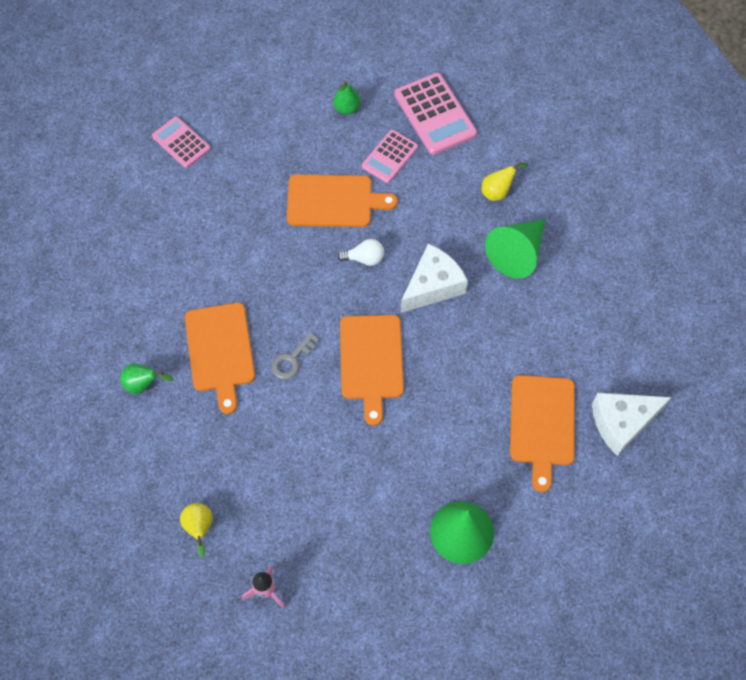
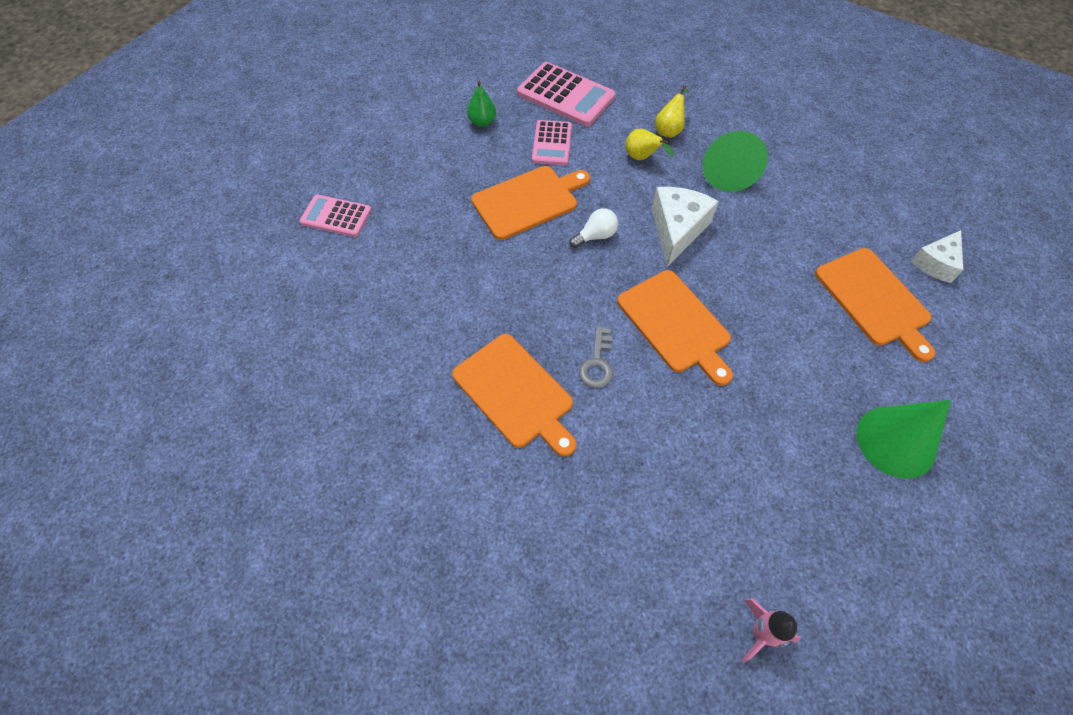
camera: 30 degrees left, 5 degrees down
green pear [120,363,174,394] -> none
yellow pear [180,503,213,558] -> yellow pear moved to [625,129,674,160]
white cheese [592,393,671,456] -> white cheese [911,230,963,283], size x0.66

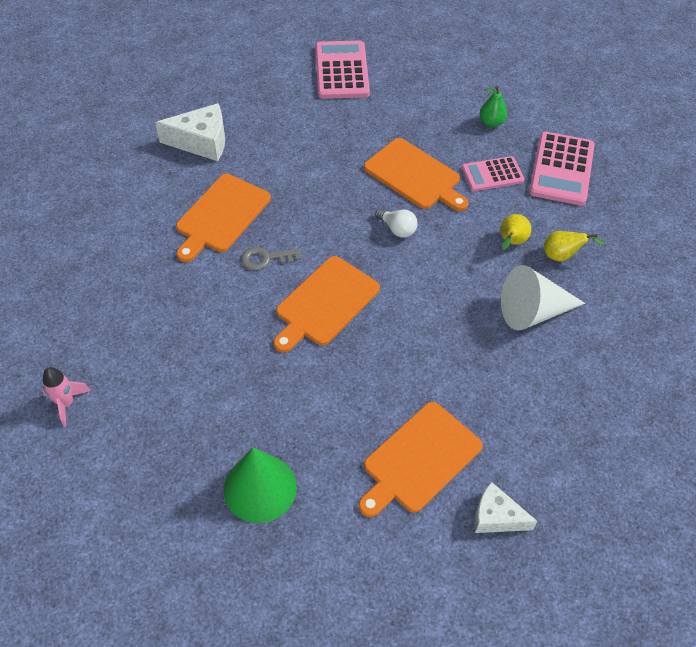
camera: 70 degrees right, 5 degrees down
pink calculator [300,195,372,237] -> pink calculator [315,40,370,99], size x1.58
white cheese [652,187,719,267] -> white cheese moved to [155,103,225,161]
green cone [703,131,768,192] -> white cone [501,265,585,331]

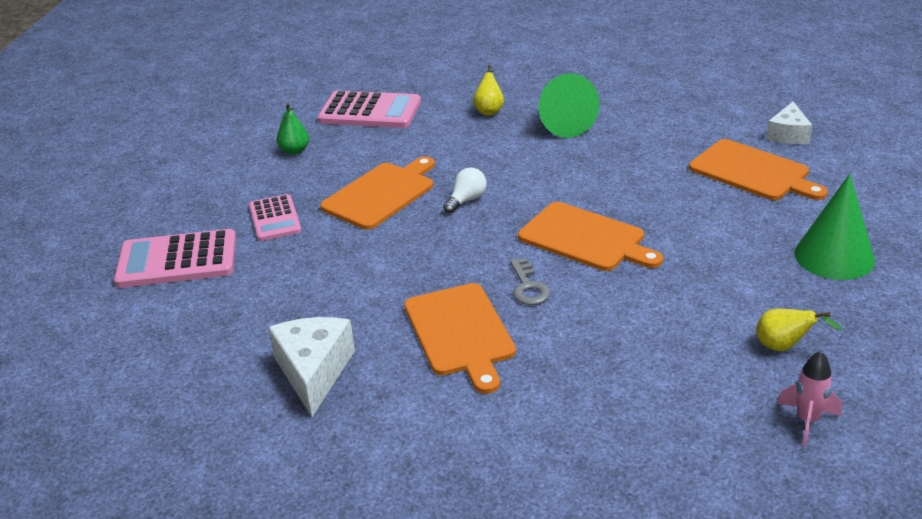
camera: 90 degrees left, 20 degrees down
orange cutting board [176,174,271,262] -> orange cutting board turned 45 degrees clockwise [404,283,516,394]
pink calculator [462,156,524,191] -> pink calculator moved to [249,194,302,241]
yellow pear [500,214,531,250] -> yellow pear moved to [756,309,842,351]
white cone [501,265,585,331] -> green cone [538,73,600,138]

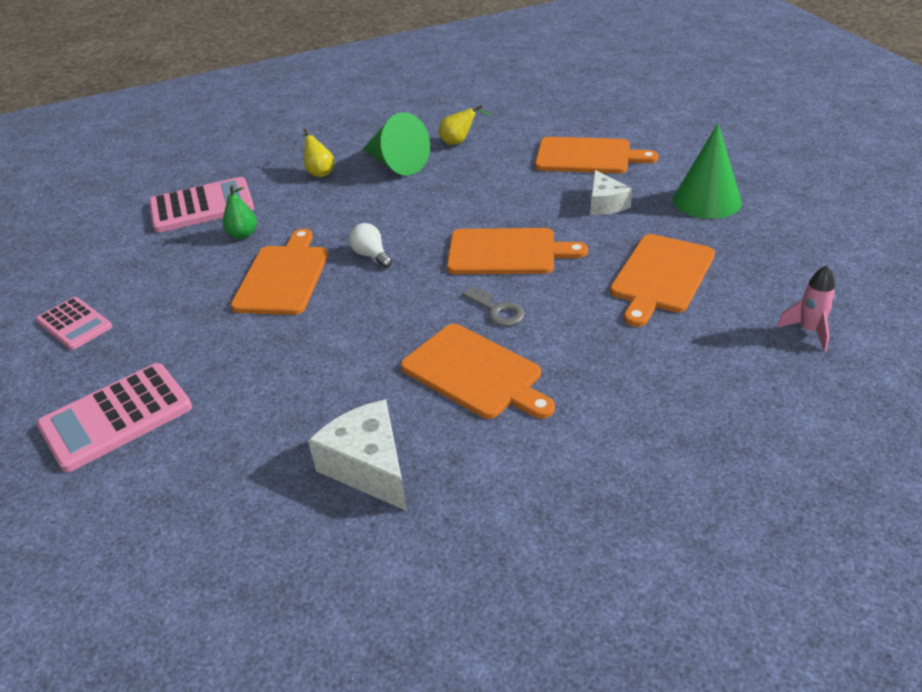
camera: 30 degrees left, 5 degrees up
pink calculator [249,194,302,241] -> pink calculator moved to [36,297,112,350]
green pear [277,103,309,155] -> green pear moved to [223,185,257,239]
white light bulb [443,167,487,214] -> white light bulb turned 45 degrees counterclockwise [349,223,392,268]
yellow pear [756,309,842,351] -> yellow pear moved to [439,105,492,145]
white cheese [766,102,812,144] -> white cheese moved to [591,170,632,215]
none -> orange cutting board [610,234,715,327]

